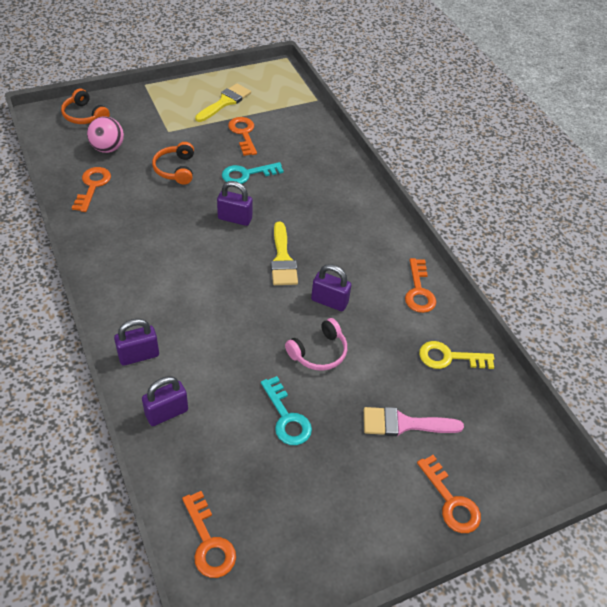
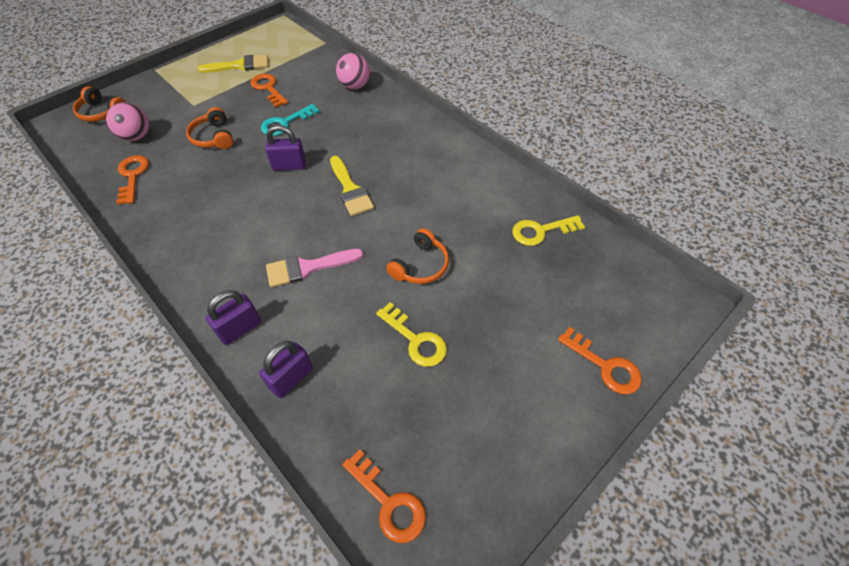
camera: 15 degrees left, 5 degrees up
yellow brush [195,83,251,122] -> yellow brush turned 60 degrees clockwise [197,54,268,73]
turquoise key [261,376,312,445] -> yellow key [376,302,447,367]
pink headphones [285,318,347,371] -> orange headphones [386,228,449,284]
purple padlock [311,264,351,311] -> none
pink brush [364,407,464,436] -> pink brush moved to [266,249,364,287]
orange key [405,258,436,313] -> none
none -> pink ball [336,53,370,90]

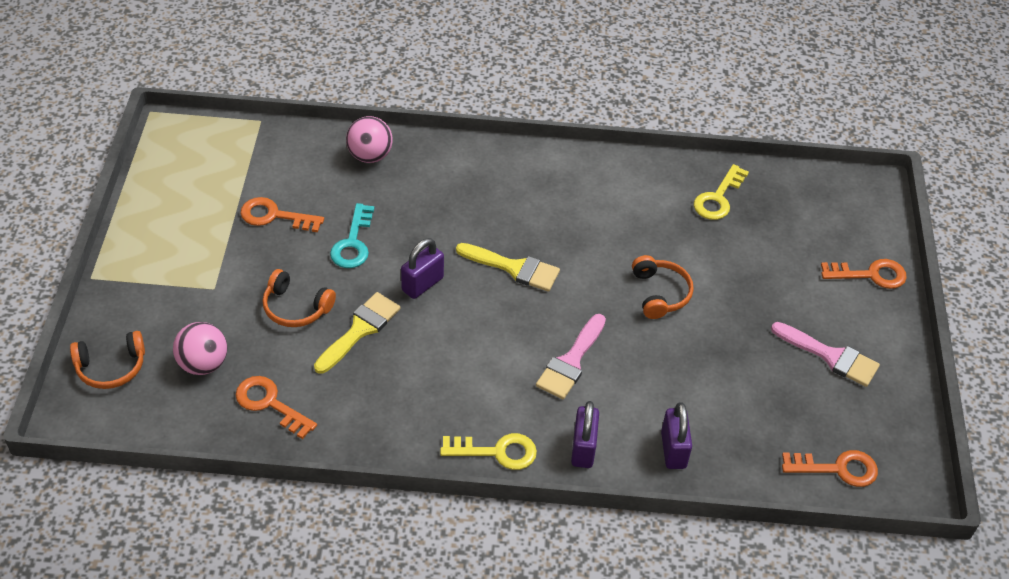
camera: 45 degrees left, 5 degrees down
yellow brush [197,54,268,73] -> yellow brush moved to [314,292,401,374]
yellow key [376,302,447,367] -> yellow key moved to [440,433,537,470]
none -> pink brush [771,322,880,387]

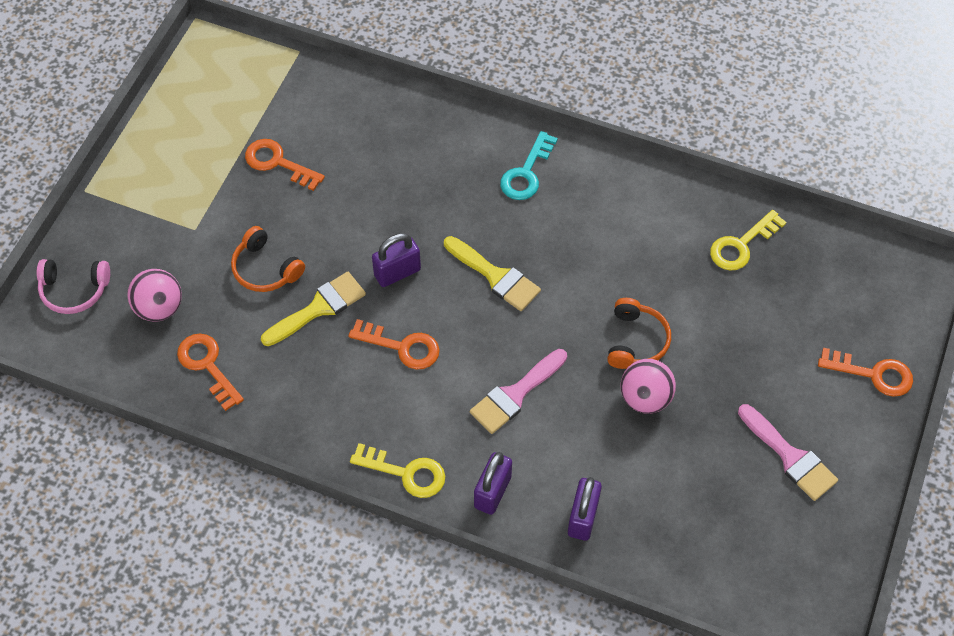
camera: 20 degrees right, 10 degrees up
orange headphones [70,331,145,389] -> pink headphones [37,259,110,314]
turquoise key [330,203,374,268] -> turquoise key moved to [500,131,558,200]
pink ball [346,116,393,163] -> pink ball moved to [621,359,676,414]
orange key [782,450,878,487] -> orange key moved to [348,319,440,370]

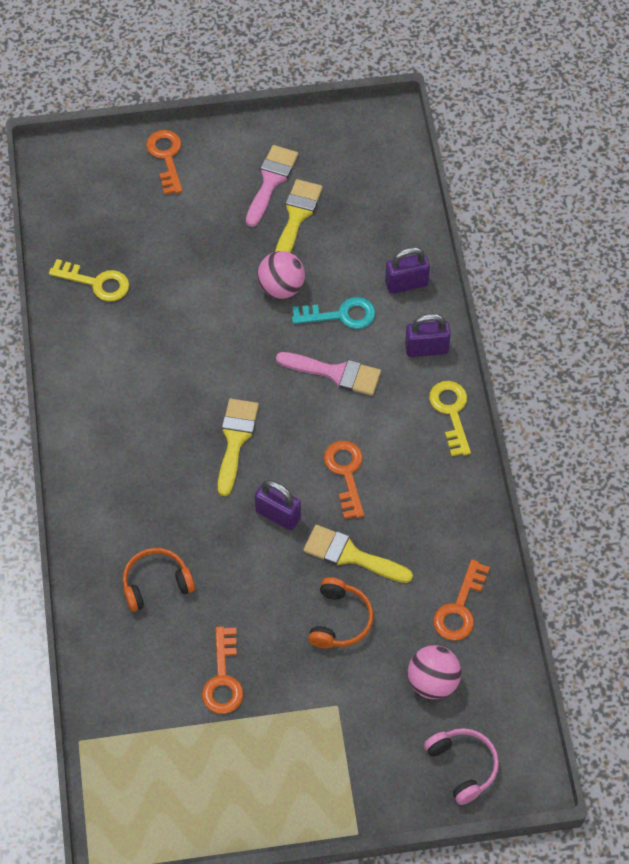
camera: 120 degrees left, 0 degrees up
turquoise key [500,131,558,200] -> turquoise key moved to [292,297,375,329]
orange headphones [607,298,671,369] -> orange headphones moved to [123,548,195,612]
none -> yellow brush [275,179,323,253]

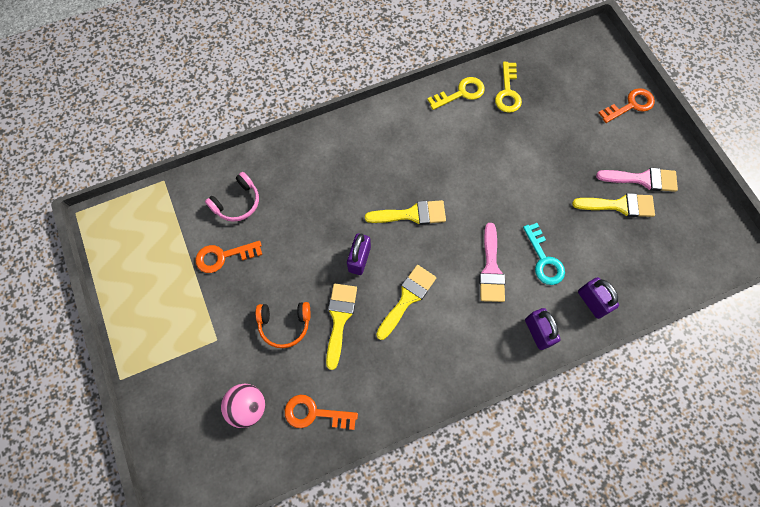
camera: 75 degrees right, 10 degrees up
orange headphones [123,548,195,612] -> none
pink ball [257,251,305,299] -> none
orange key [324,441,364,519] -> yellow brush [376,265,436,340]
pink headphones [424,728,499,805] -> pink headphones moved to [205,172,259,222]
yellow key [429,381,471,456] -> yellow key moved to [427,77,485,110]

